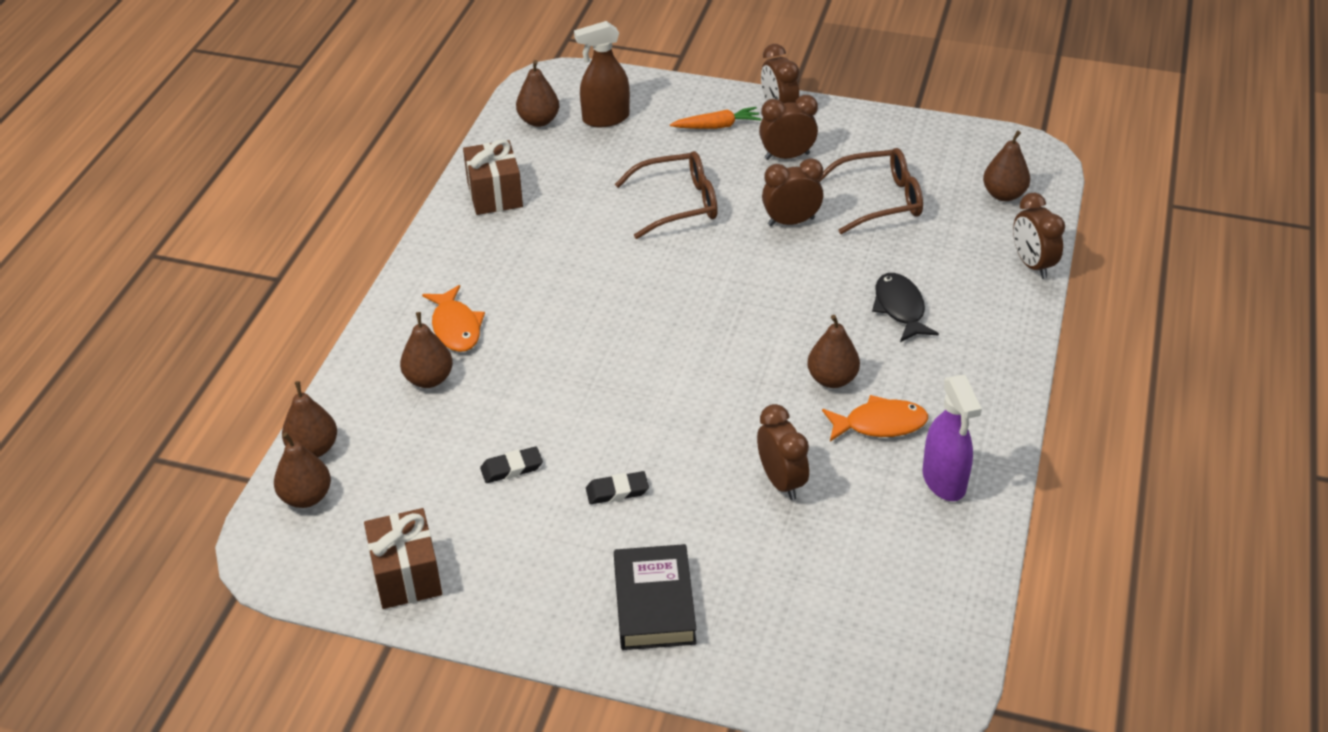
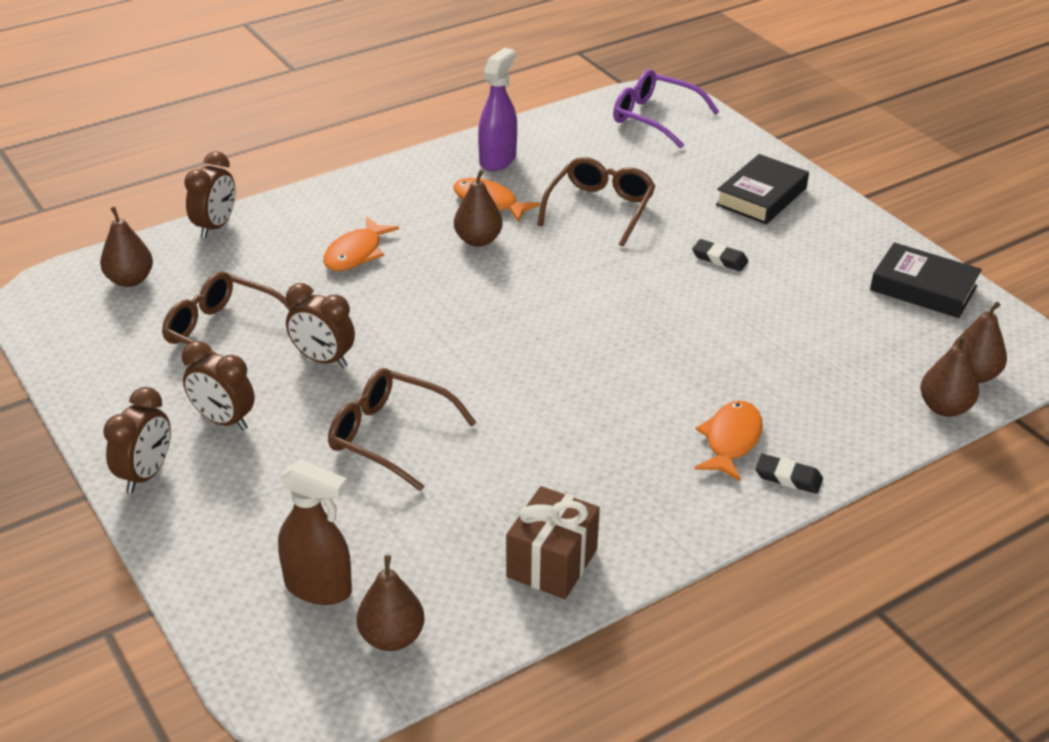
camera: 140 degrees left, 5 degrees down
brown gift [364,508,442,609] -> black book [870,243,982,318]
brown pear [400,312,453,388] -> none
black eraser [480,446,543,483] -> black eraser moved to [755,454,823,494]
orange carrot [670,107,761,129] -> none
brown clock [757,404,809,500] -> brown glasses [538,157,655,246]
black fish [872,273,939,342] -> orange fish [323,217,399,271]
none -> purple glasses [613,70,719,148]

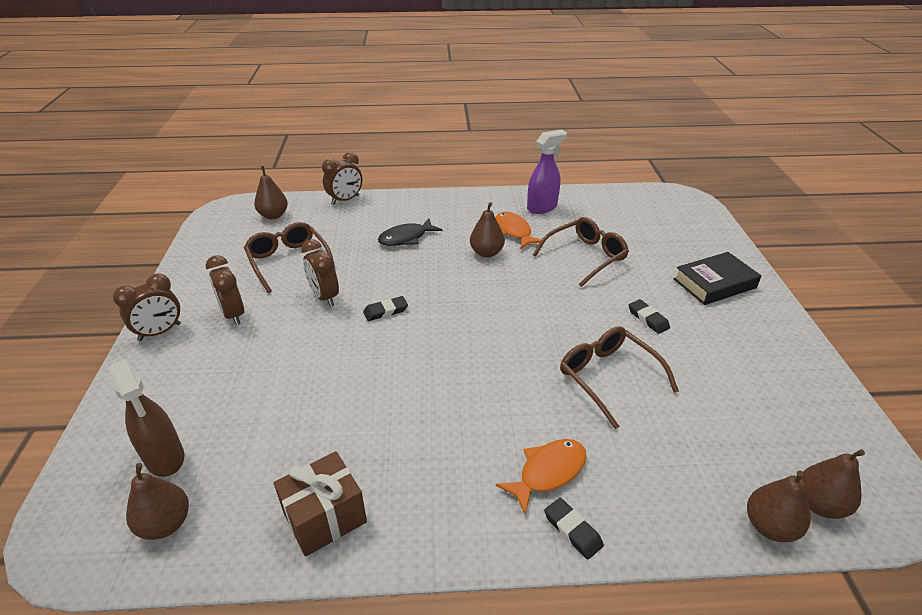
camera: 30 degrees right, 0 degrees up
orange fish [323,217,399,271] -> black fish [378,218,442,246]
brown glasses [328,368,477,491] -> brown glasses moved to [560,326,679,429]
purple glasses [613,70,719,148] -> none
black book [870,243,982,318] -> none
none -> black eraser [363,296,408,321]

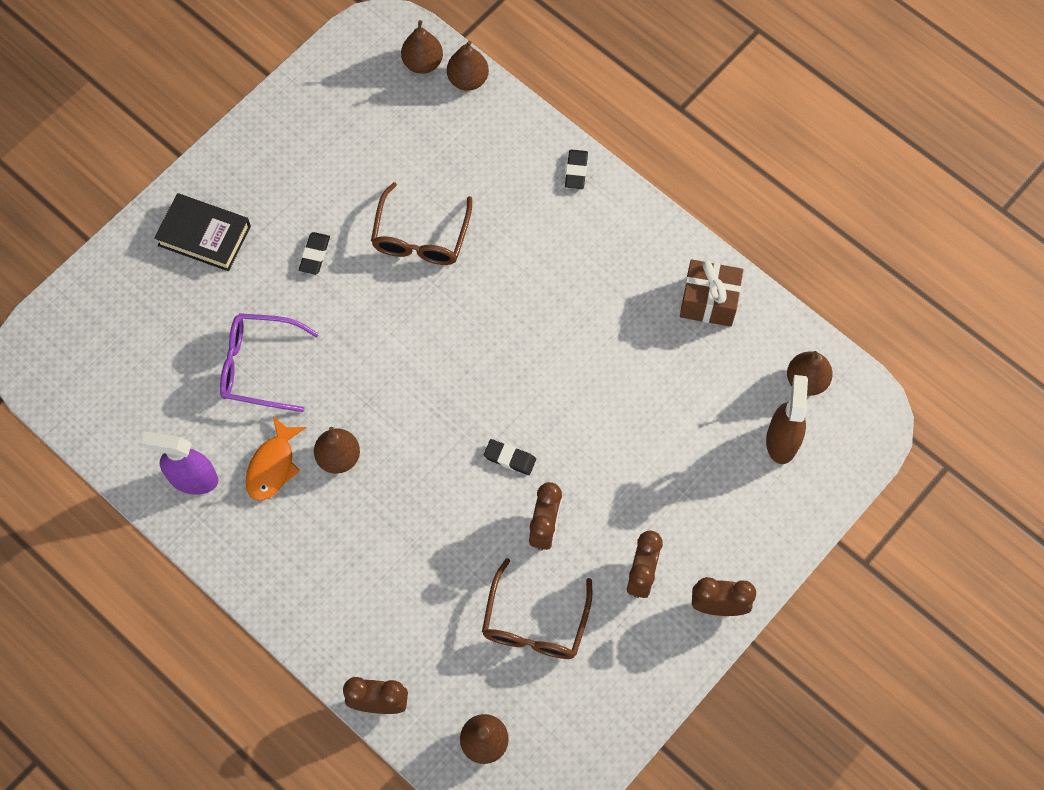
camera: 135 degrees left, 30 degrees up
black fish [378,218,442,246] -> none
orange fish [496,439,587,514] -> none
brown glasses [533,217,629,287] -> purple glasses [220,313,319,412]

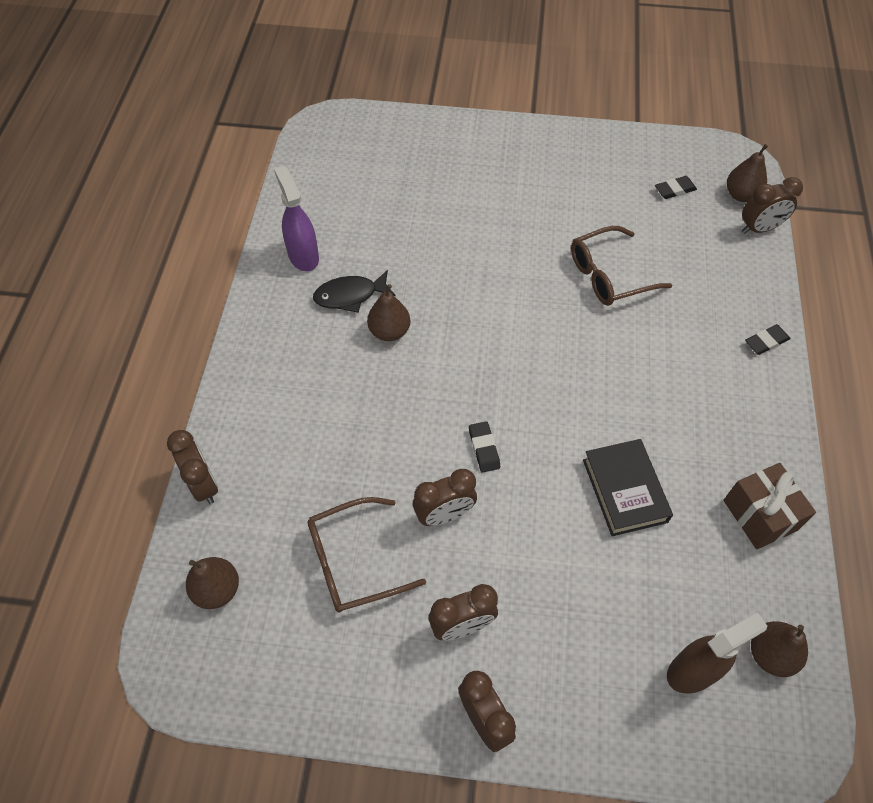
camera: 55 degrees right, 10 degrees down
black book [154,193,251,271] -> black book moved to [583,439,673,536]
purple glasses [220,313,319,412] -> none
orange fish [245,416,306,501] -> black fish [313,270,396,313]
black eraser [299,232,330,275] -> black eraser moved to [655,176,697,199]
brown pear [447,41,489,91] -> brown clock [742,177,803,234]

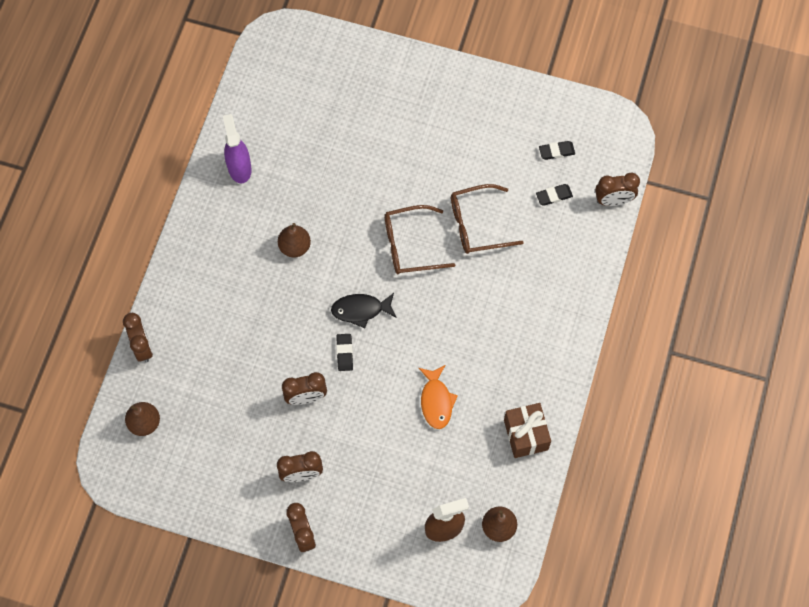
camera: 10 degrees right, 10 degrees up
brown glasses [308,497,426,613] -> brown glasses moved to [384,205,455,274]
black fish [313,270,396,313] -> black fish moved to [331,293,397,328]
black book [583,439,673,536] -> orange fish [419,365,458,429]
brown pear [727,144,768,202] -> none
black eraser [745,324,791,355] -> black eraser moved to [536,184,573,206]

